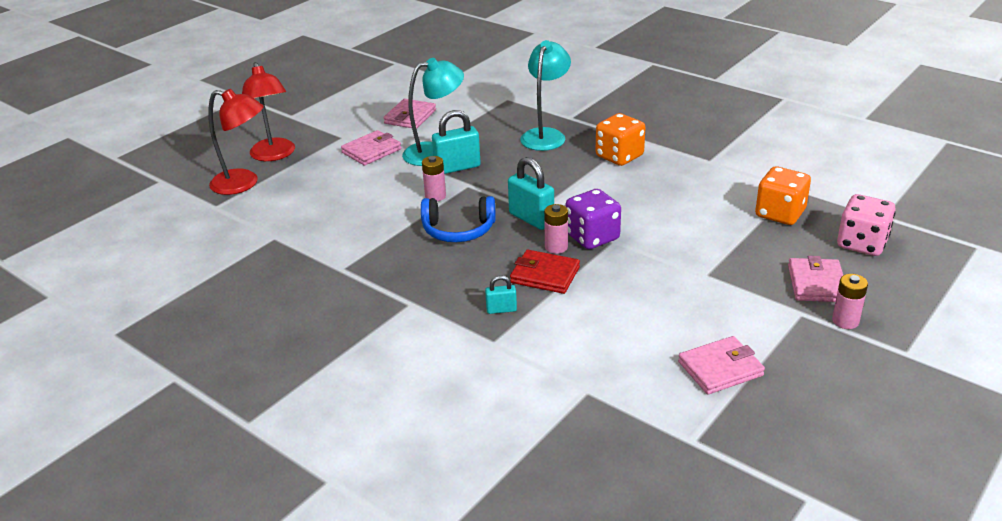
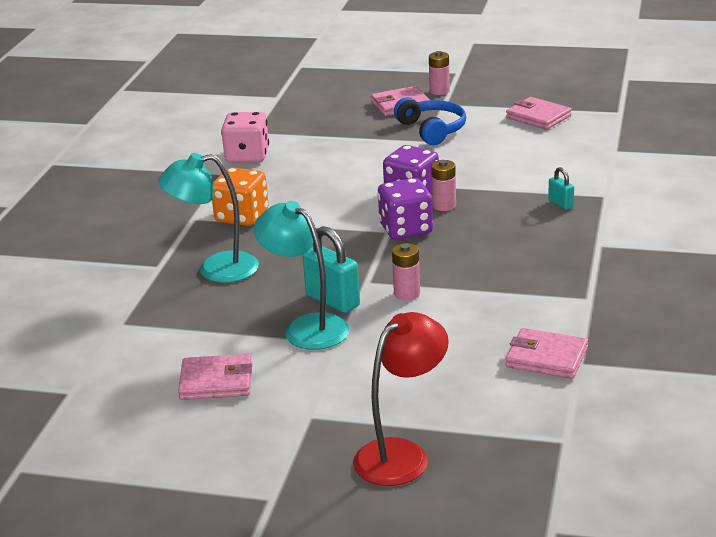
camera: 115 degrees left, 5 degrees down
red lamp [208,89,264,195] -> none
pink wallet [341,130,401,166] -> pink wallet moved to [506,328,588,379]
blue headphones [421,196,496,242] -> blue headphones moved to [394,97,466,145]
turquoise padlock [508,157,554,230] -> purple dice [378,178,433,240]
red wallet [510,250,580,294] -> none
orange dice [755,167,811,225] -> none
pink dice [837,194,896,256] -> pink dice moved to [221,112,269,163]

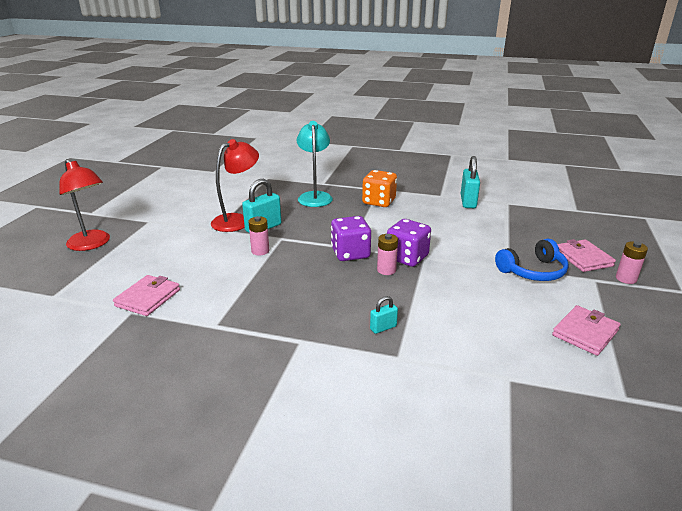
camera: 90 degrees right, 0 degrees up
pink wallet [178,354,252,400] -> none
pink dice [221,112,269,163] -> turquoise padlock [461,156,480,208]
turquoise lamp [254,201,349,350] -> red lamp [211,139,259,232]

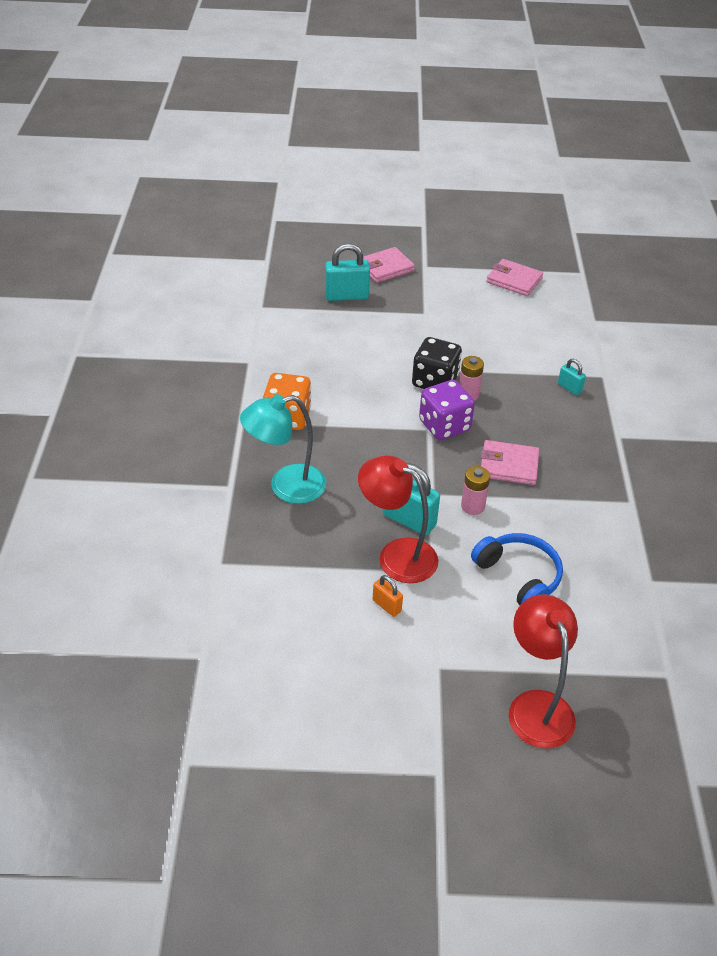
camera: 105 degrees left, 15 degrees up
red lamp [59,159,110,251] -> red lamp turned 45 degrees counterclockwise [509,594,578,749]
pink wallet [113,275,180,316] -> pink wallet moved to [481,440,539,485]
purple dice [387,219,431,267] -> black dice [412,337,462,389]
turquoise padlock [461,156,480,208] -> turquoise padlock moved to [325,243,370,301]
blue headphones [495,239,569,281] -> blue headphones moved to [471,533,563,605]
pink battery [616,242,648,284] -> none
none -> orange padlock [373,575,403,617]

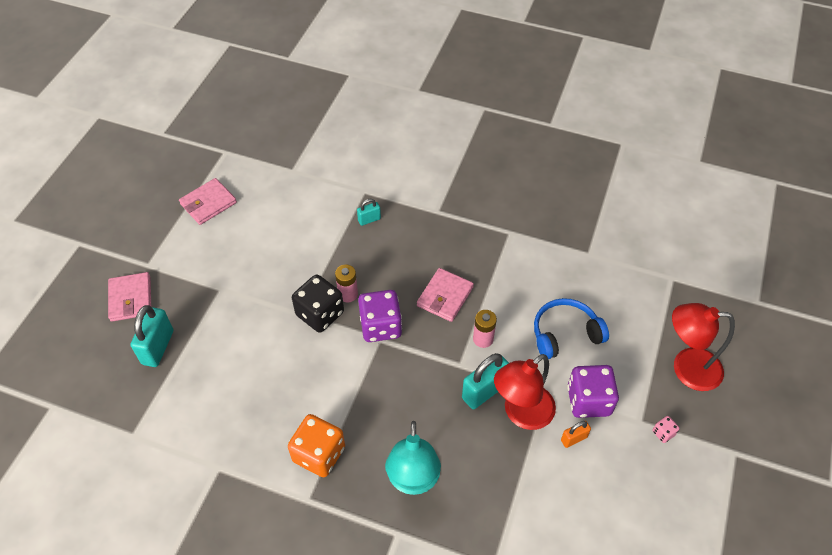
camera: 70 degrees left, 10 degrees up
none -> purple dice [567,365,619,418]
none -> pink dice [652,416,680,443]

